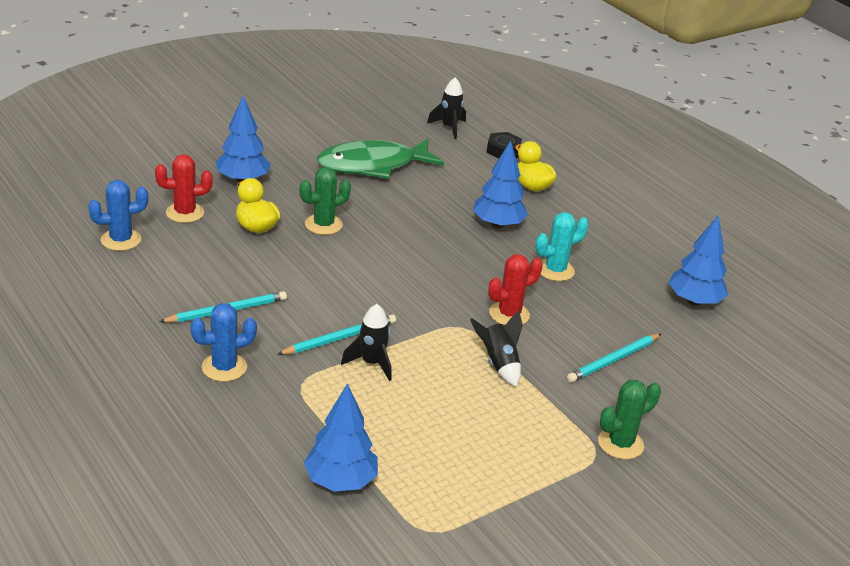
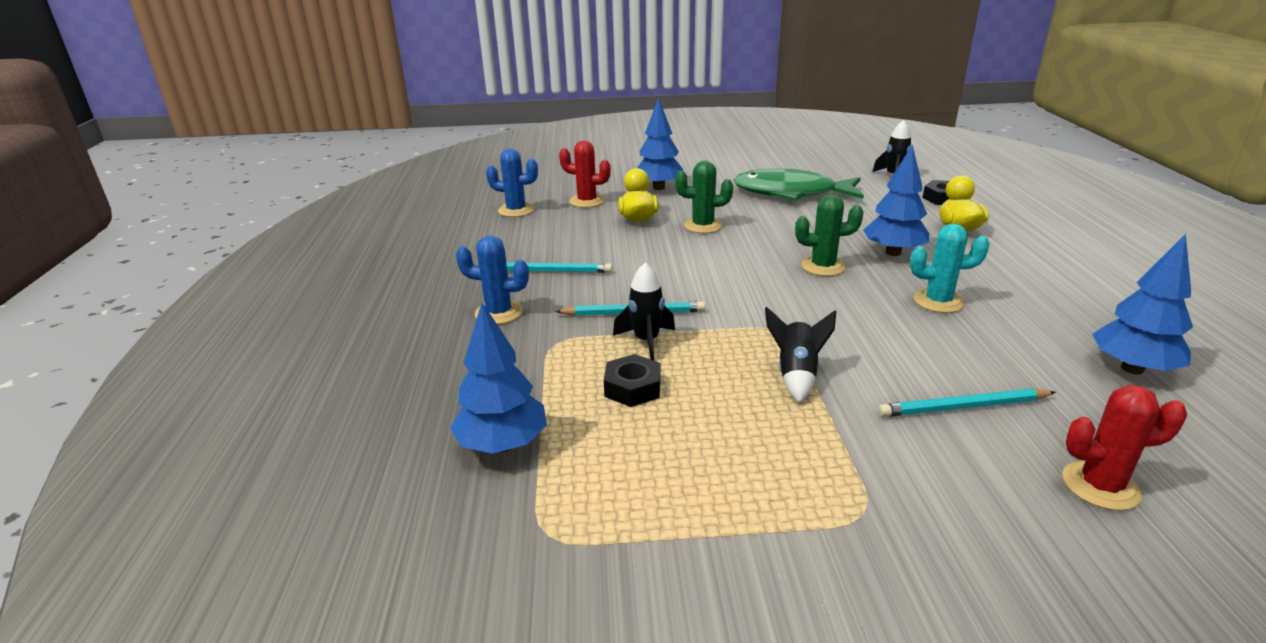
camera: 35 degrees right, 5 degrees down
red cactus [488,254,543,325] -> red cactus moved to [1063,385,1187,511]
green cactus [598,380,661,459] -> green cactus moved to [795,194,864,276]
none -> black nut [604,354,661,407]

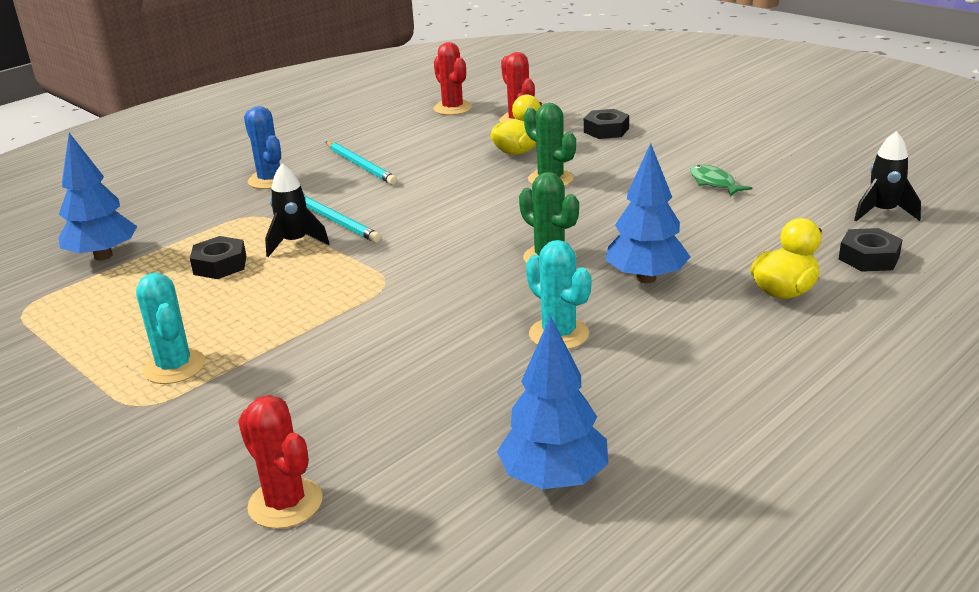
camera: 50 degrees right, 0 degrees up
blue cactus [486,149,538,217] -> red cactus [433,42,472,115]
blue tree [637,98,683,190] -> black nut [584,109,629,139]
green fish [733,168,864,201] -> green fish [690,165,752,196], size x0.43
black rocket [765,307,836,403] -> none
turquoise pencil [878,388,1056,417] -> none
none -> turquoise cactus [136,273,206,384]

